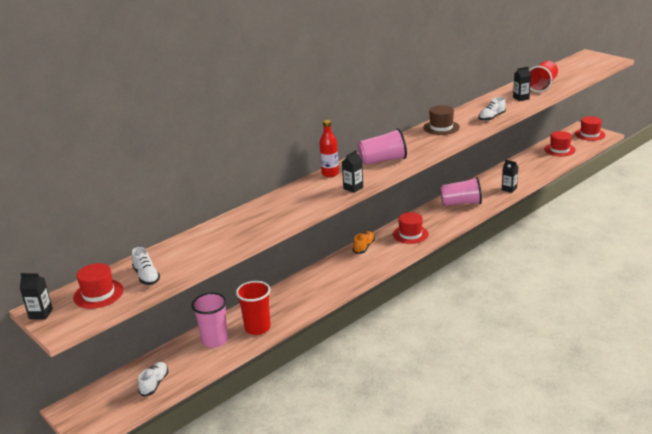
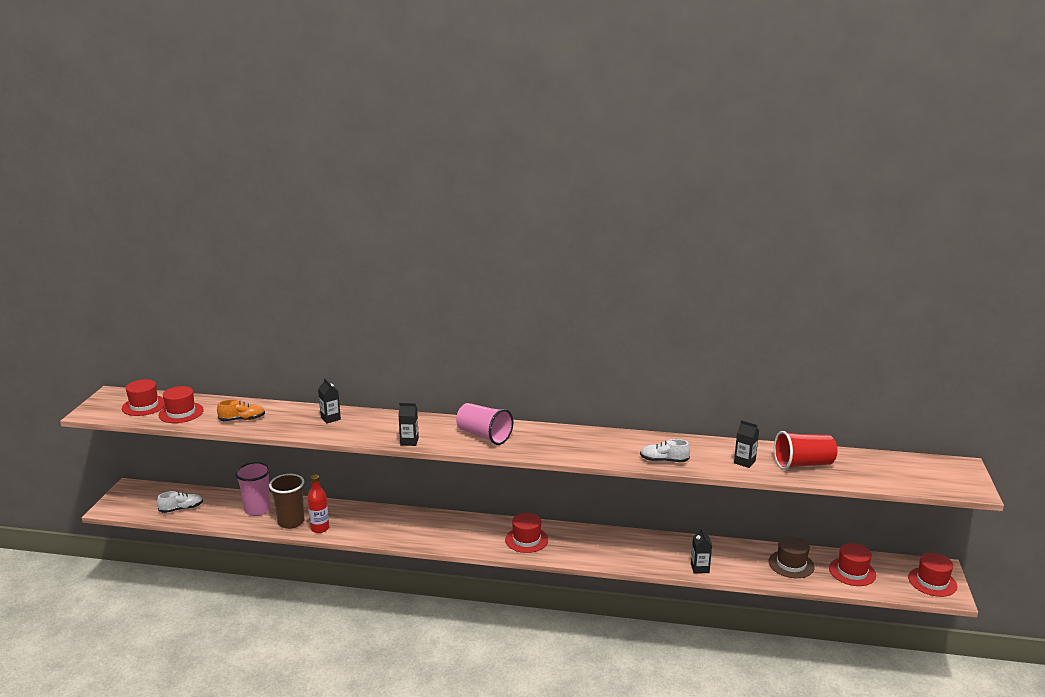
camera: 50 degrees right, 5 degrees down
black carton [20,273,53,320] -> black carton moved to [318,378,341,423]
white shoe [132,247,160,285] -> red hat [158,386,204,423]
red cup [236,281,271,335] -> brown cup [269,474,304,529]
red bottle [319,120,339,177] -> red bottle moved to [307,475,329,533]
orange shoe [353,231,375,254] -> orange shoe moved to [217,400,265,421]
brown hat [423,105,460,135] -> brown hat moved to [768,536,815,578]
pink cup [440,177,482,206] -> none

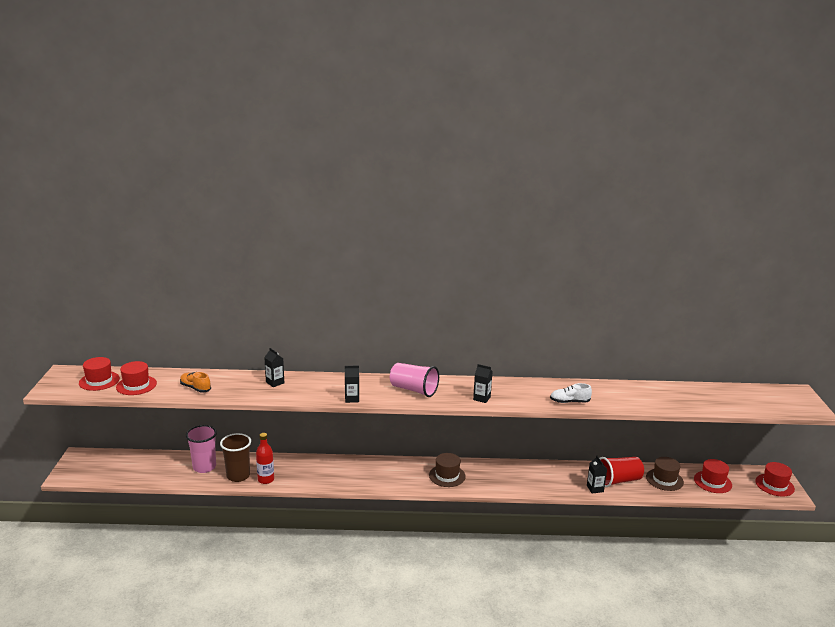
camera: 10 degrees left, 0 degrees up
white shoe [157,491,203,513] -> none
orange shoe [217,400,265,421] -> orange shoe turned 120 degrees counterclockwise [180,372,211,393]
red hat [505,513,548,553] -> brown hat [429,453,466,487]
black carton [734,420,759,468] -> black carton moved to [473,364,492,403]
red cup [774,431,837,470] -> red cup moved to [599,457,644,487]

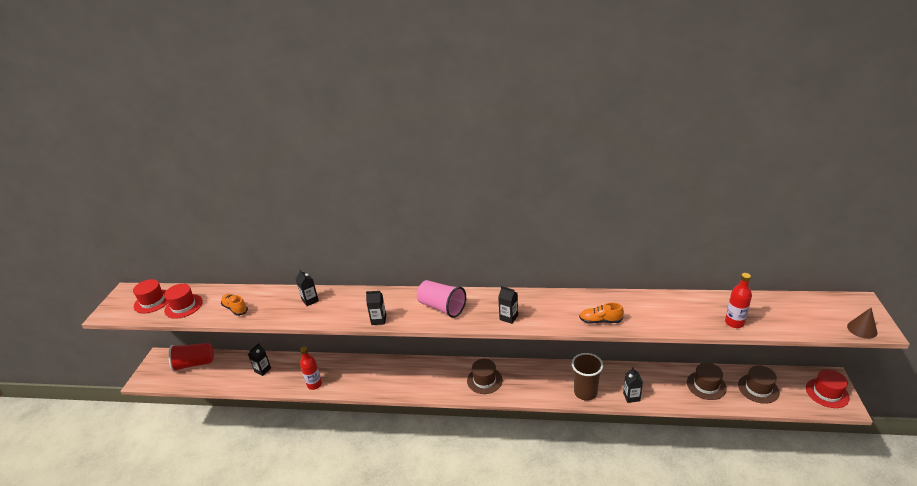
camera: 10 degrees right, 10 degrees up
pink cup [186,425,217,473] -> black carton [248,343,271,376]
brown cup [220,433,251,482] -> brown cup moved to [572,353,603,401]
white shoe [550,383,592,403] -> orange shoe [579,303,624,324]
red cup [599,457,644,487] -> red cup moved to [169,343,214,372]
red hat [694,459,732,493] -> brown hat [738,366,780,404]
none -> red bottle [725,273,752,328]
none -> brown cone [847,307,877,339]

